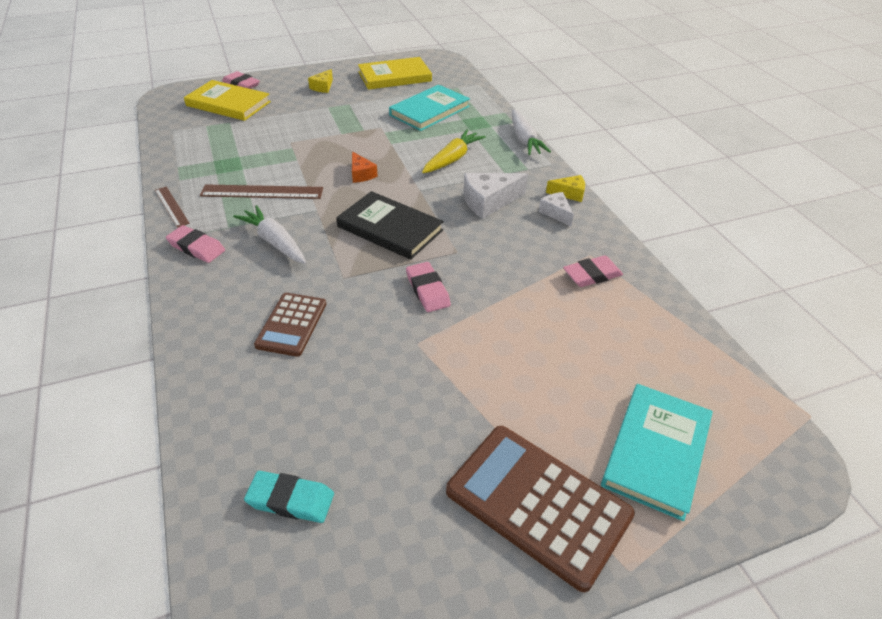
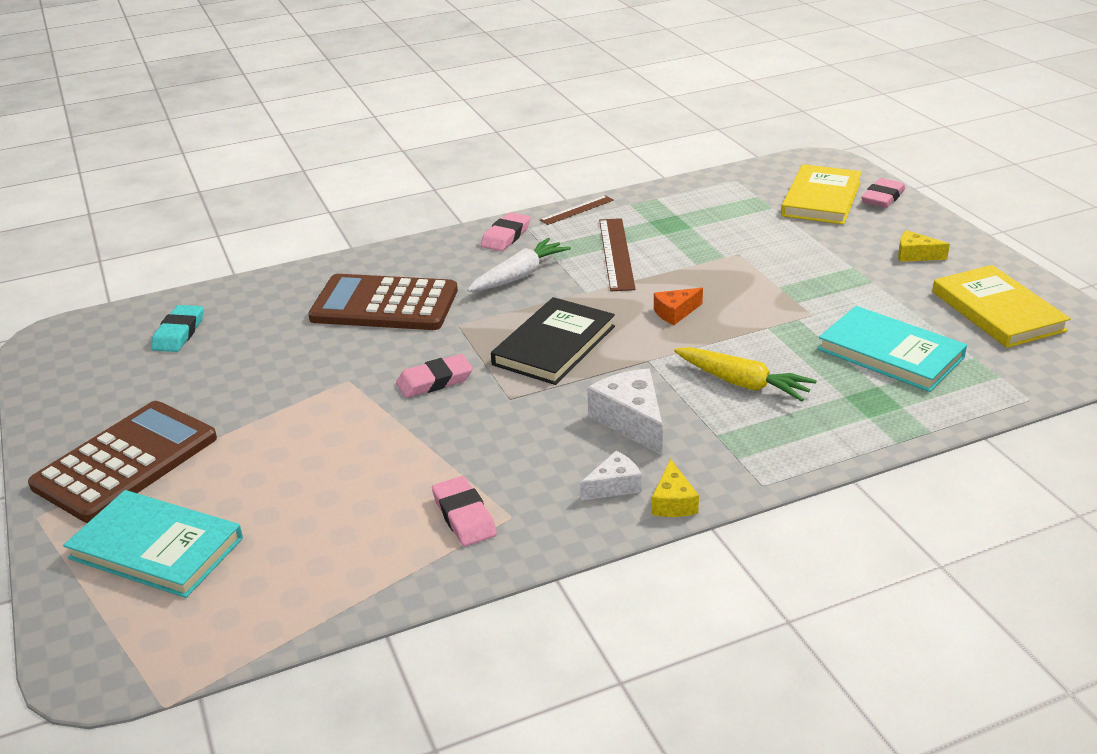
camera: 90 degrees right, 10 degrees down
brown calculator [254,293,326,357] -> brown calculator [308,274,458,330], size x1.67
white carrot [512,109,551,155] -> none

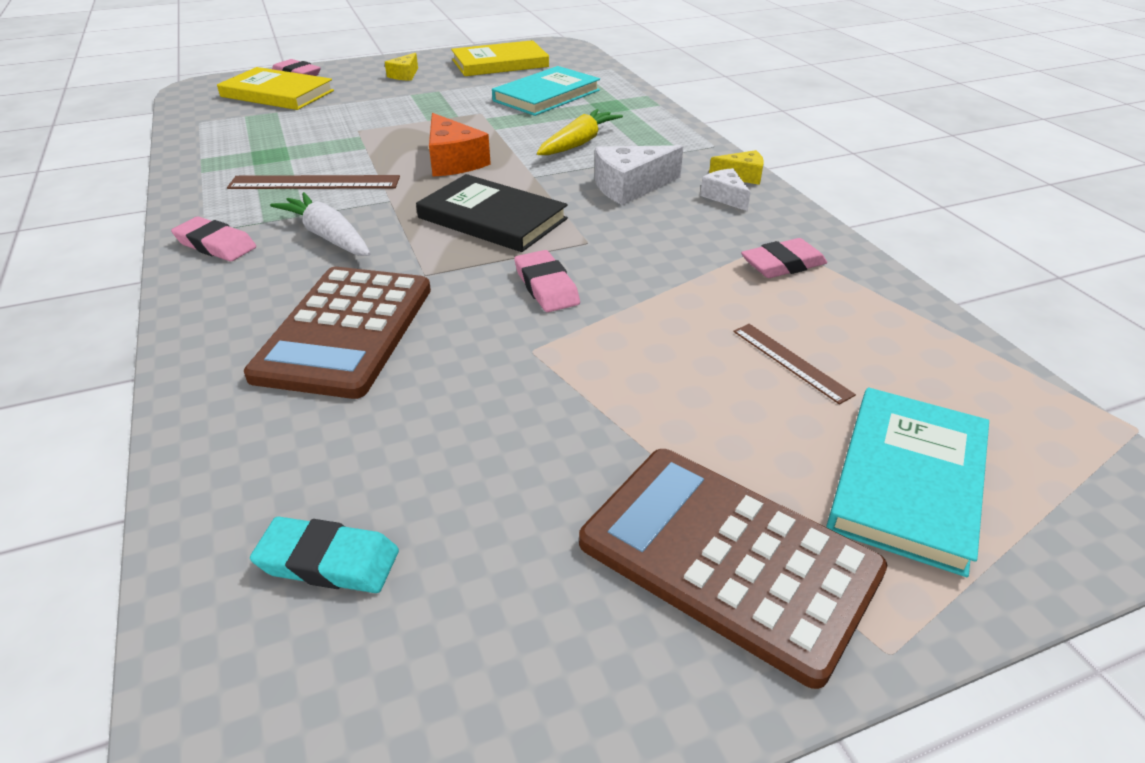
camera: 90 degrees left, 5 degrees up
brown ruler [540,195,614,225] -> brown ruler moved to [733,324,856,404]
orange cheese [654,288,703,325] -> orange cheese [429,113,491,177], size x1.68

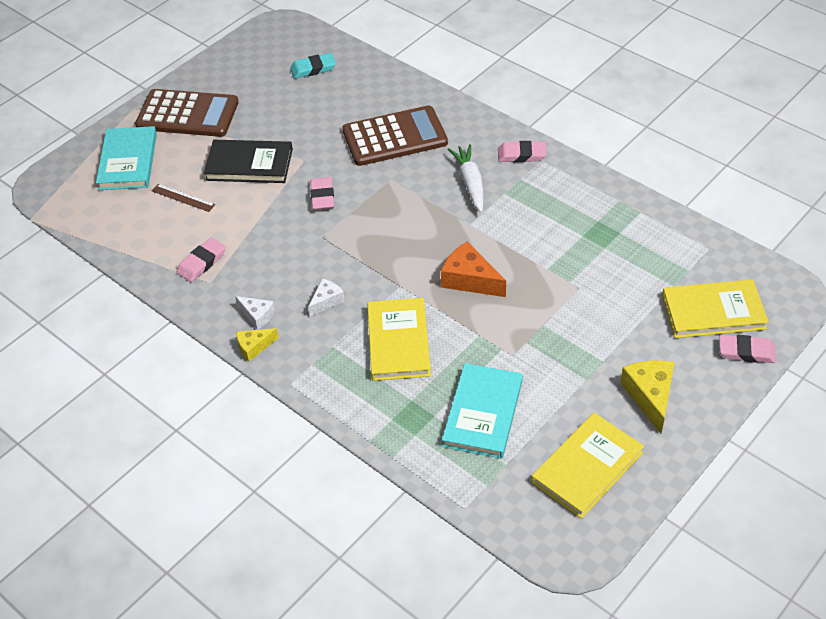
camera: 155 degrees right, 10 degrees up
brown ruler [227,175,400,189] -> none
brown calculator [244,267,431,399] -> brown calculator turned 90 degrees clockwise [342,105,448,166]
white carrot [270,192,371,256] -> white carrot turned 120 degrees counterclockwise [448,144,484,213]
yellow cheese [385,53,418,81] -> yellow cheese [620,360,675,434], size x1.68
black book [416,174,568,252] -> black book moved to [204,140,293,183]
pink eraser [514,250,580,312] -> pink eraser turned 45 degrees clockwise [310,177,334,210]
yellow carrot [537,109,623,155] -> yellow book [367,298,431,381]
white cheese [595,145,683,205] -> white cheese [308,278,345,316], size x0.60

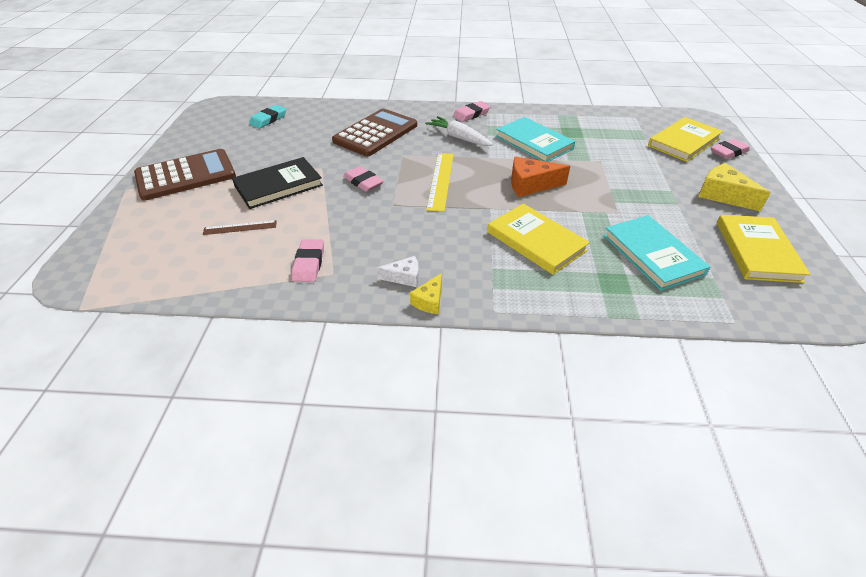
camera: 40 degrees left, 5 degrees down
turquoise book [96,126,157,190] -> turquoise book moved to [496,117,575,162]
white cheese [308,278,345,316] -> none
none -> yellow ruler [426,153,454,212]

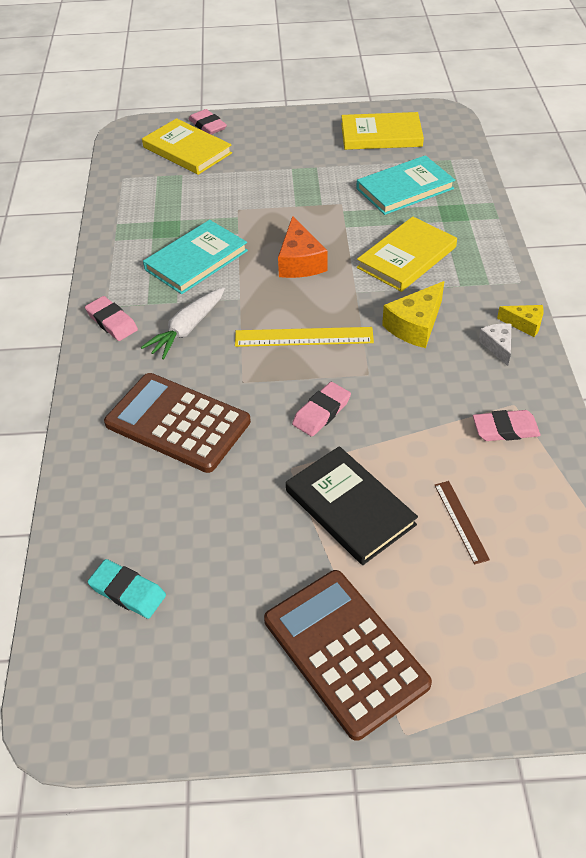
camera: 95 degrees left, 5 degrees up
yellow cheese [698,163,771,211] -> yellow cheese moved to [382,281,444,348]

